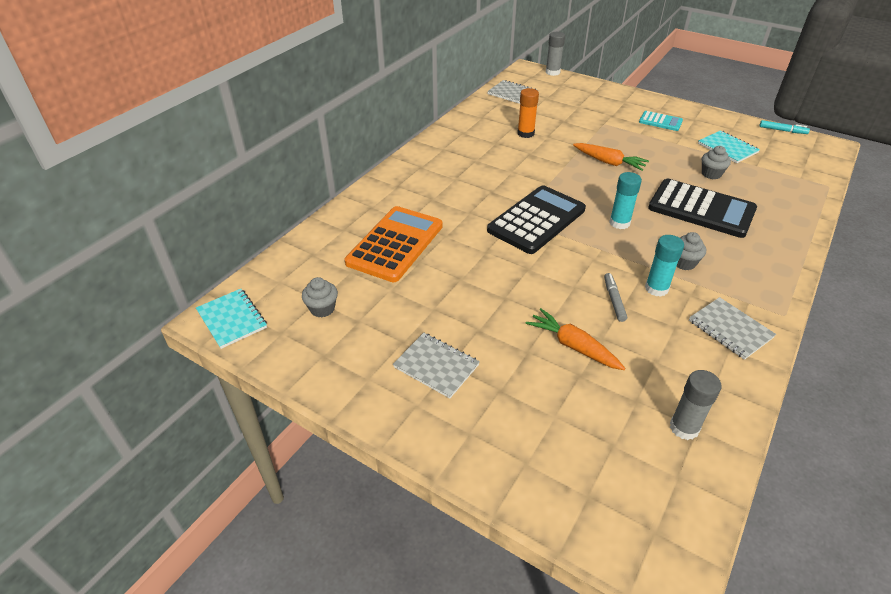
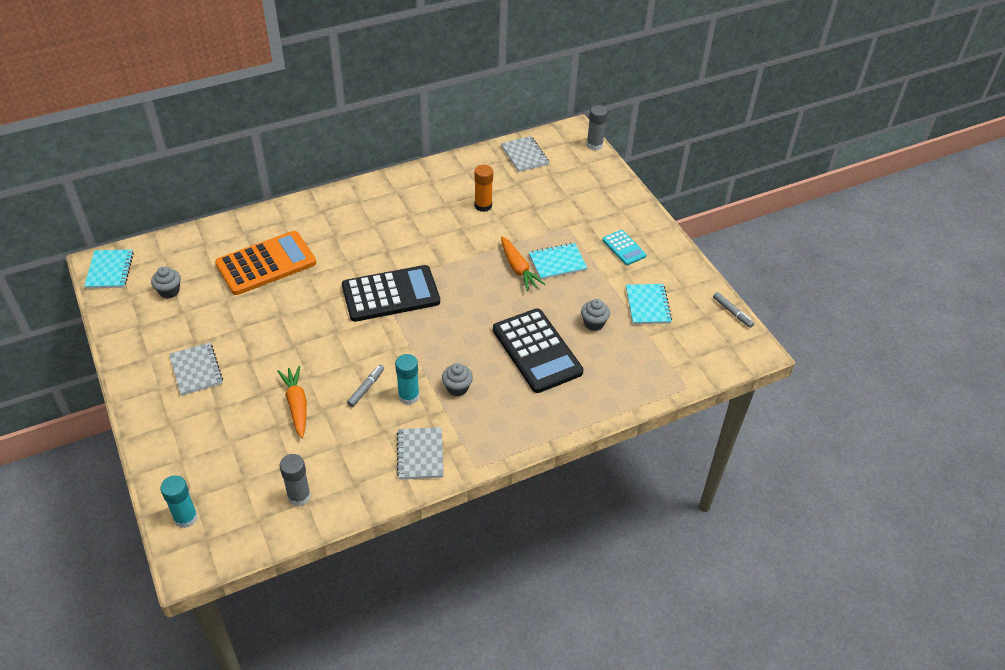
camera: 30 degrees right, 5 degrees up
turquoise glue stick [609,172,642,229] -> turquoise glue stick moved to [160,475,198,528]
turquoise marker [759,120,810,134] -> grey marker [713,292,754,328]
none -> turquoise notebook [529,243,587,280]

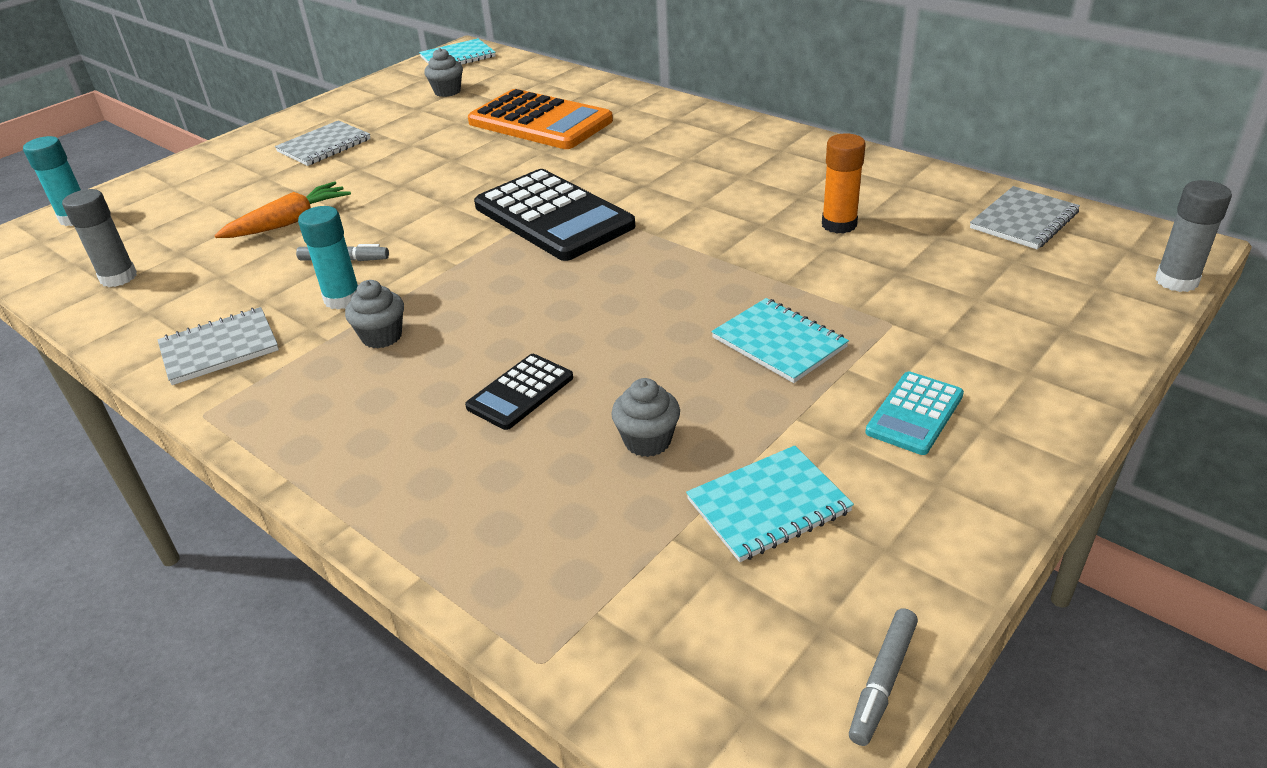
camera: 70 degrees right, 10 degrees down
black calculator [493,308,584,393] -> black calculator [465,354,573,430], size x0.50
orange carrot [501,236,546,291] -> none

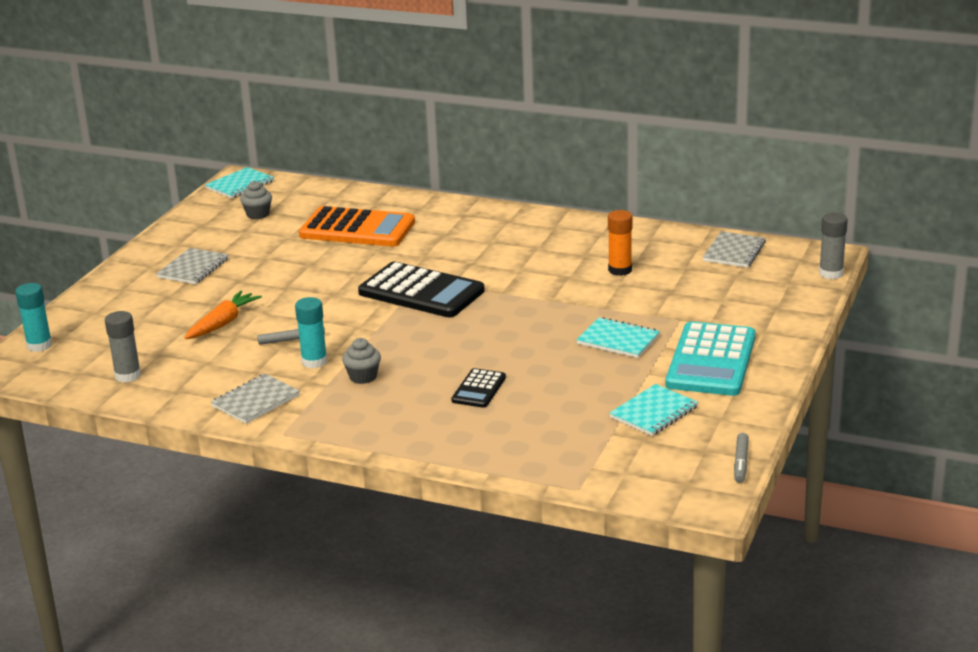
camera: 20 degrees left, 10 degrees down
grey cupcake [611,378,680,457] -> none
turquoise calculator [865,372,964,455] -> turquoise calculator [666,321,755,396], size x2.00

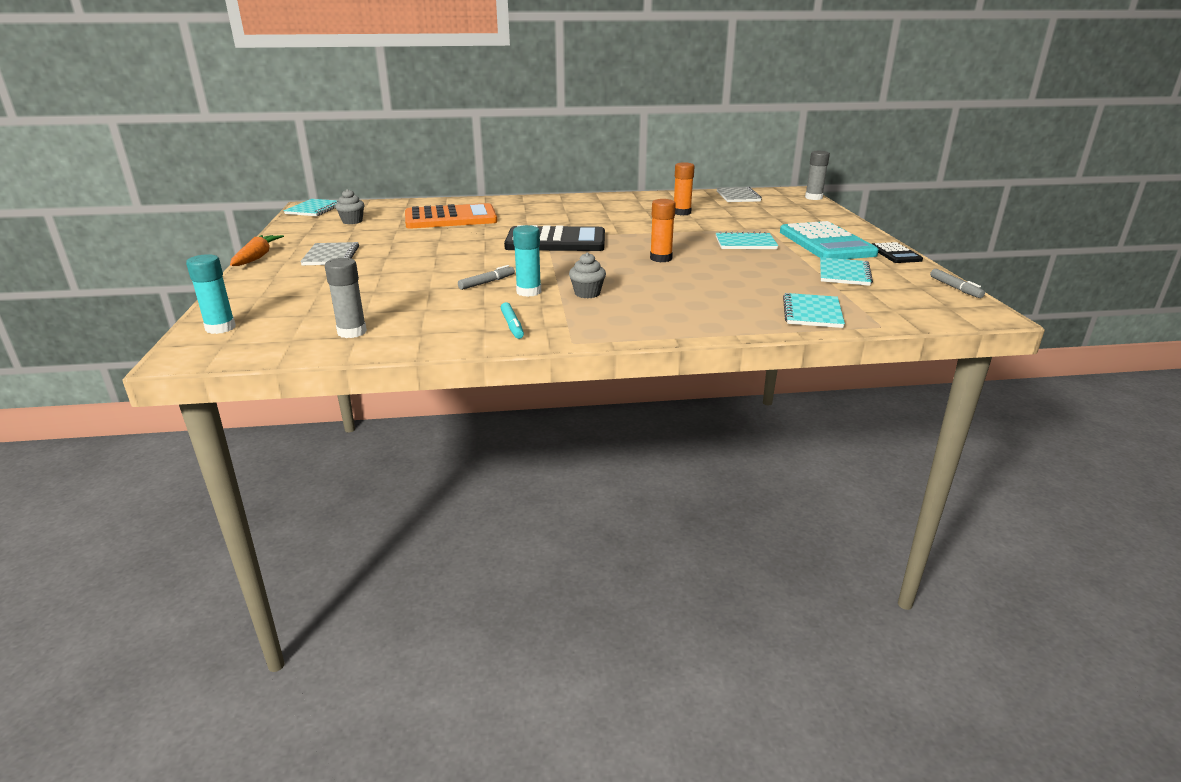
camera: 30 degrees left, 0 degrees up
orange carrot [185,291,262,339] -> orange carrot moved to [230,235,284,266]
grey notebook [211,374,300,424] -> turquoise marker [501,302,524,339]
black calculator [451,368,506,408] -> black calculator moved to [872,242,923,263]
none -> orange glue stick [650,199,676,262]
none -> turquoise notebook [783,293,845,328]

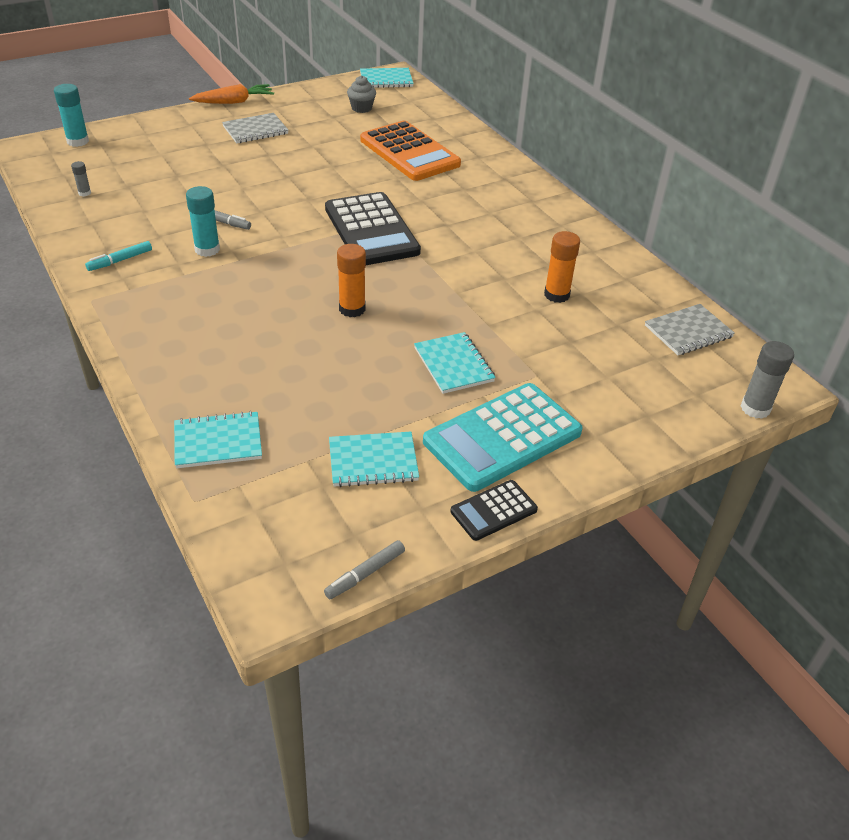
camera: 65 degrees right, 15 degrees up
grey glue stick [325,258,367,338] -> grey glue stick [71,161,91,197], size x0.53
grey cupcake [569,252,606,298] -> none

